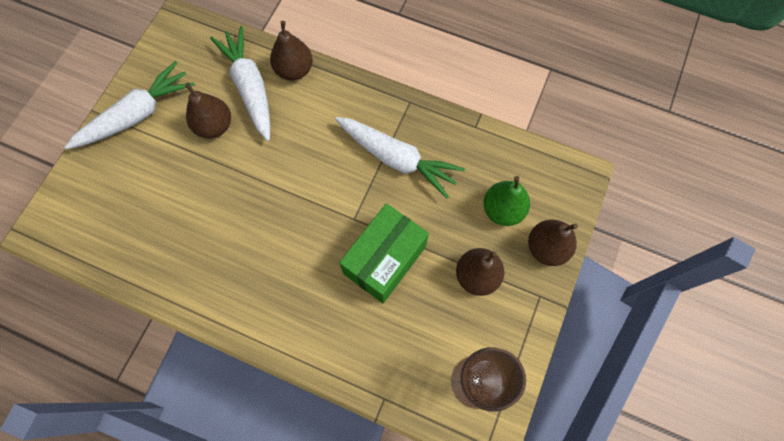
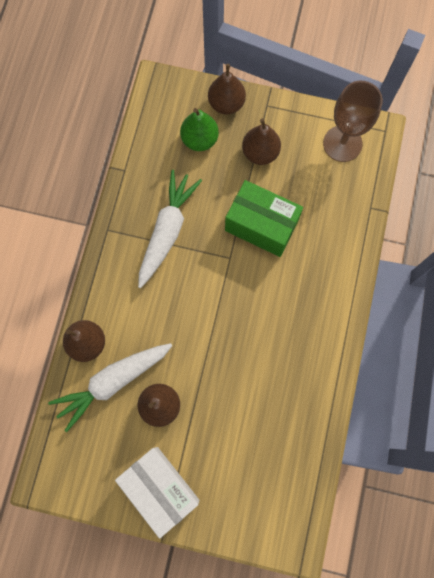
camera: 100 degrees left, 5 degrees up
white carrot [65,61,195,149] -> white box [115,447,199,538]

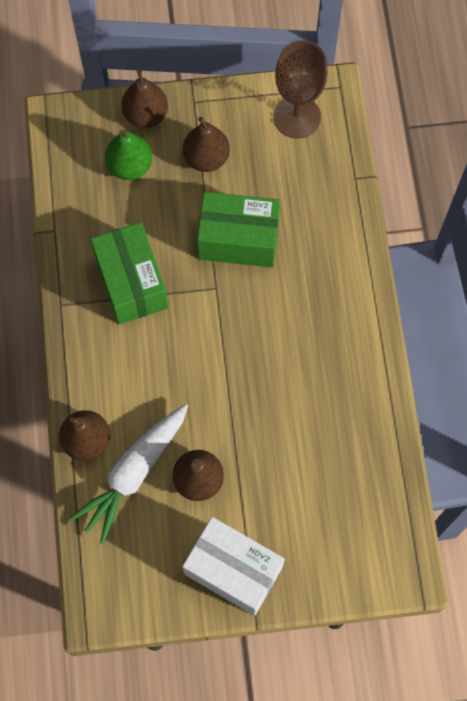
camera: 20 degrees left, 5 degrees down
white carrot [138,170,202,288] -> green box [91,222,168,324]

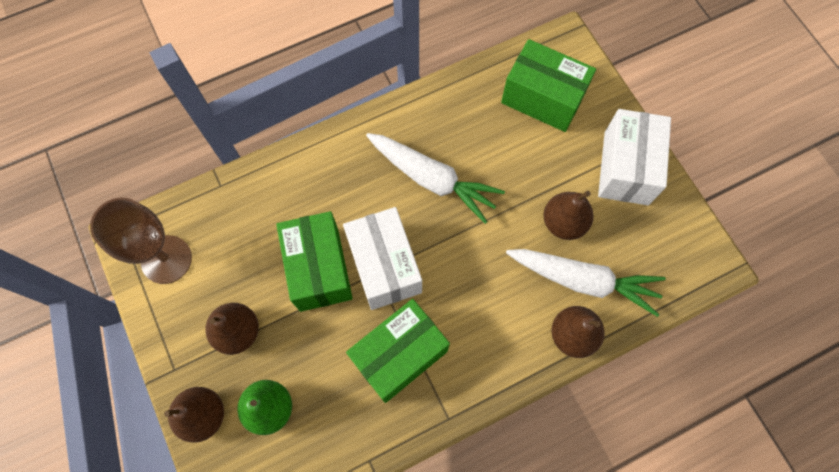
camera: 110 degrees left, 0 degrees up
none -> white box [343,207,422,310]
none -> white carrot [366,133,505,224]
none -> green box [501,39,596,132]

